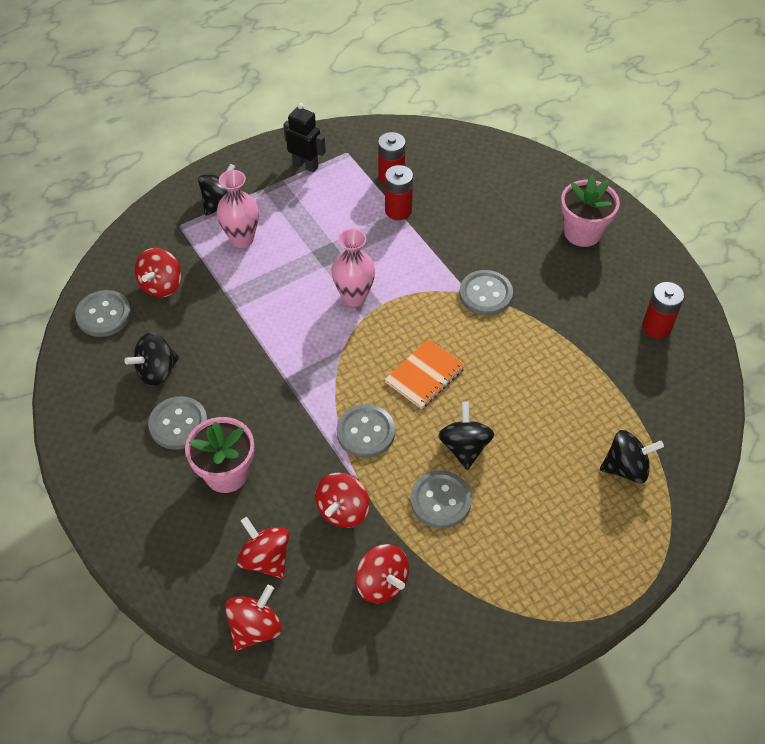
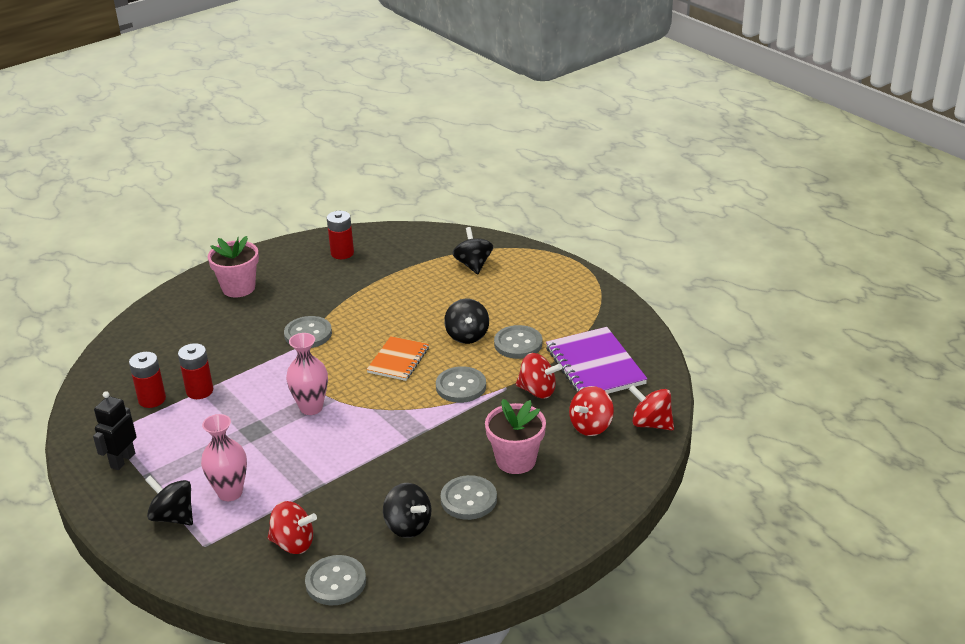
camera: 95 degrees left, 20 degrees down
red spinning top [355,544,409,603] -> purple notebook [546,327,647,394]
orange notebook [384,339,465,409] -> orange notebook turned 75 degrees clockwise [366,336,429,381]
black spinning top [438,402,494,470] -> black spinning top turned 90 degrees counterclockwise [444,299,489,344]

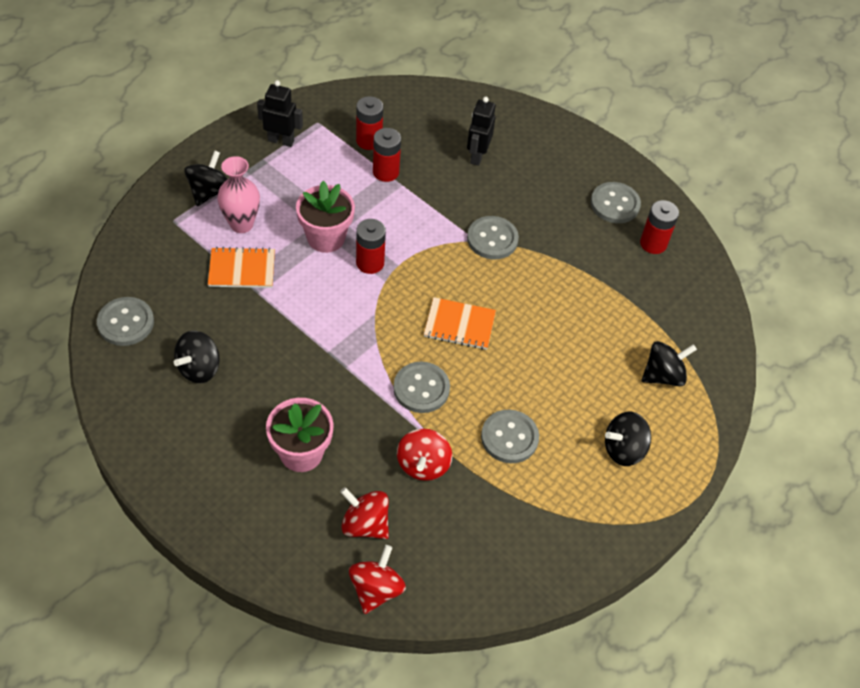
camera: 75 degrees right, 20 degrees up
pink flower pot [208,236,259,298] -> pink flower pot moved to [296,181,355,253]
red spinning top [268,501,317,554] -> none
pink vase [286,333,328,415] -> red battery [356,219,386,274]
grey button [441,475,497,520] -> grey button moved to [591,182,641,223]
black spinning top [444,299,489,344] -> black spinning top moved to [605,412,651,466]
purple notebook [546,327,647,394] -> none
none -> orange notebook [208,247,275,288]
none -> black robot [467,97,496,166]

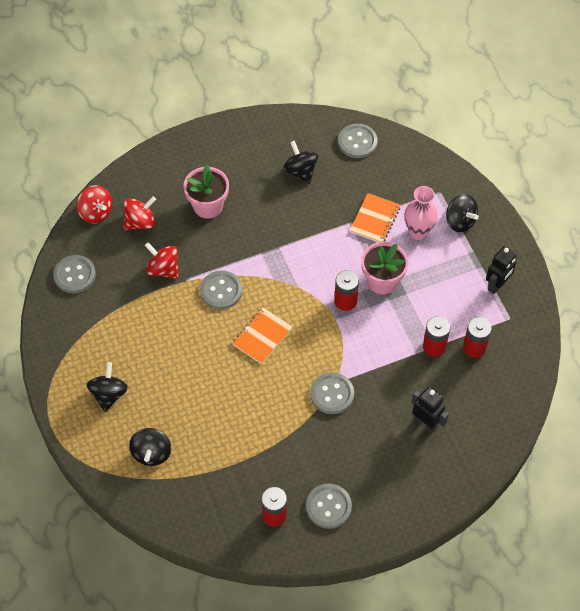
camera: 120 degrees right, 5 degrees up
grey button [481,410,539,463] -> grey button moved to [53,255,96,294]

